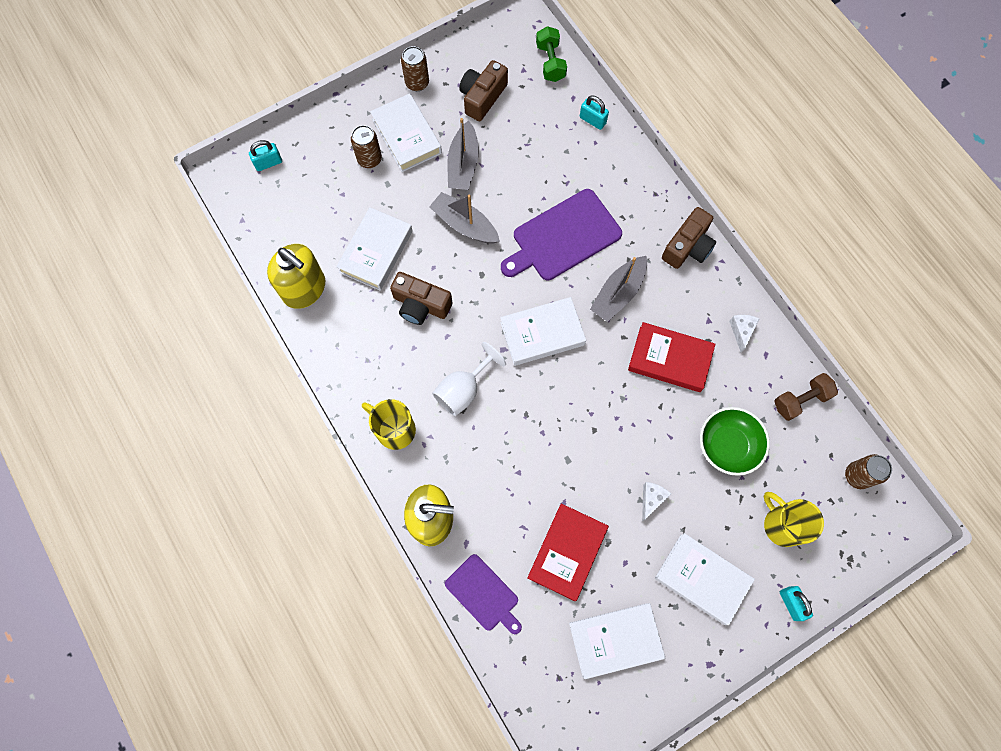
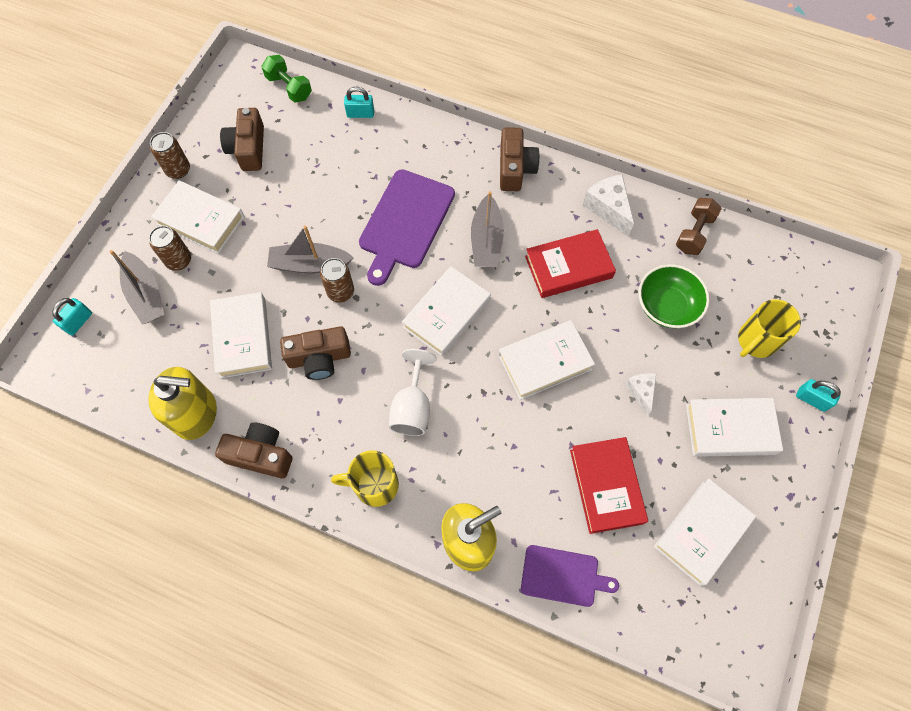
camera: 35 degrees left, 5 degrees down
grey boat [448,118,479,190] -> grey boat moved to [110,250,164,325]
white cheese [729,315,760,353] -> white cheese [583,174,634,237], size x1.61
yellow mug [764,492,824,547] -> yellow mug turned 60 degrees counterclockwise [738,299,801,358]
brown can [845,454,892,489] -> brown can moved to [320,258,354,302]
none -> brown camera [215,422,293,479]
none -> white book [498,320,595,400]

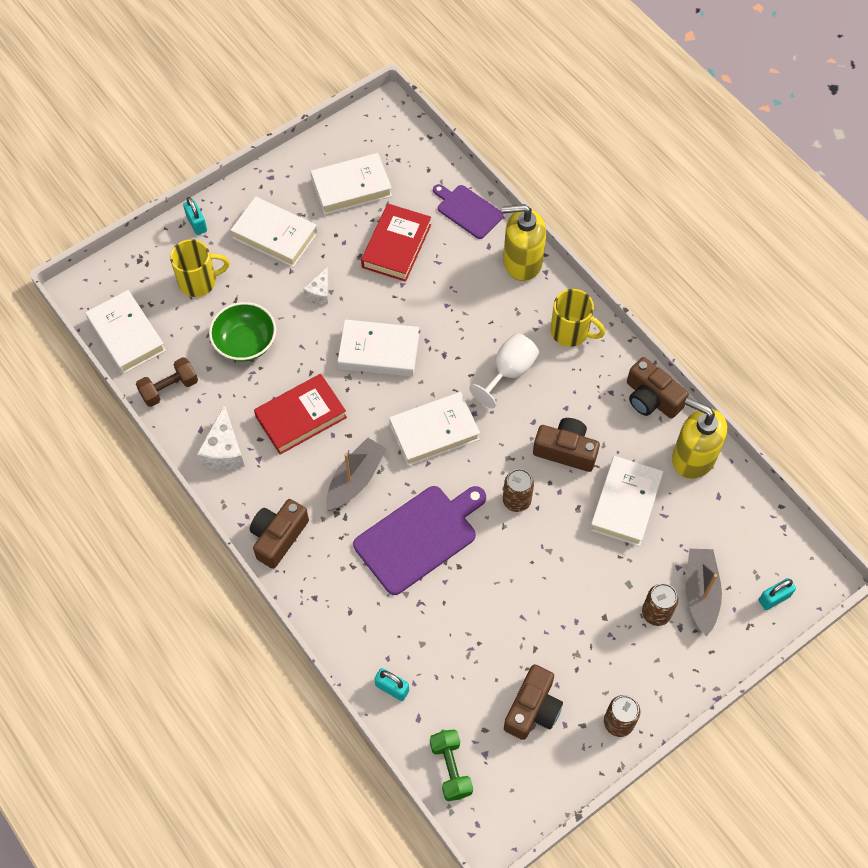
camera: 150 degrees left, 5 degrees down
white book [151,180,245,254] -> white book moved to [85,290,166,374]
grey boat [267,225,354,273] -> none
red book [525,229,616,298] -> red book turned 45 degrees counterclockwise [254,374,347,455]

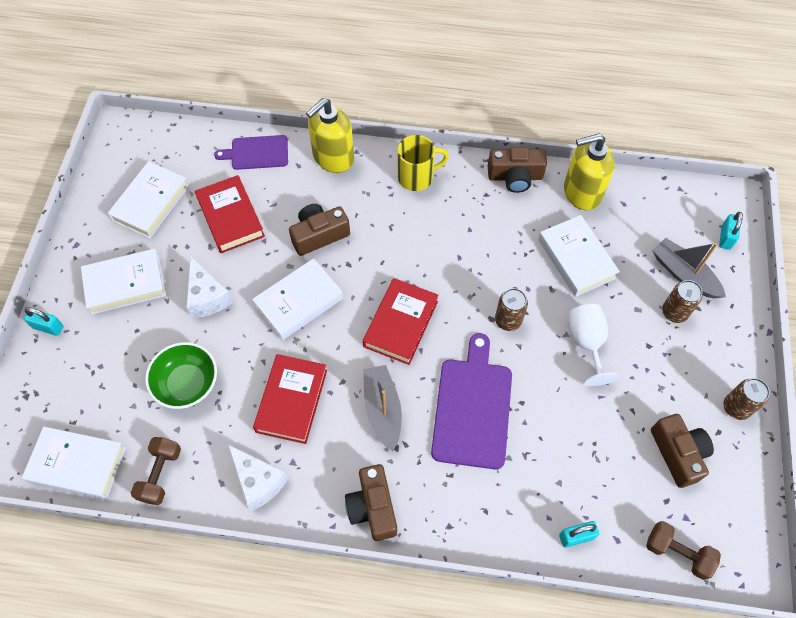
camera: 45 degrees left, 0 degrees up
yellow mug [170,239,229,297] -> none
white cheese [303,267,329,305] -> white cheese [186,255,233,318], size x1.61
white book [389,392,480,466] -> red book [363,278,439,365]
green dumbbell [430,729,473,801] -> brown dumbbell [646,521,721,580]
white goblet [469,333,539,408] -> white goblet moved to [568,304,619,386]
brown camera [533,418,600,472] -> brown camera moved to [289,204,350,256]

